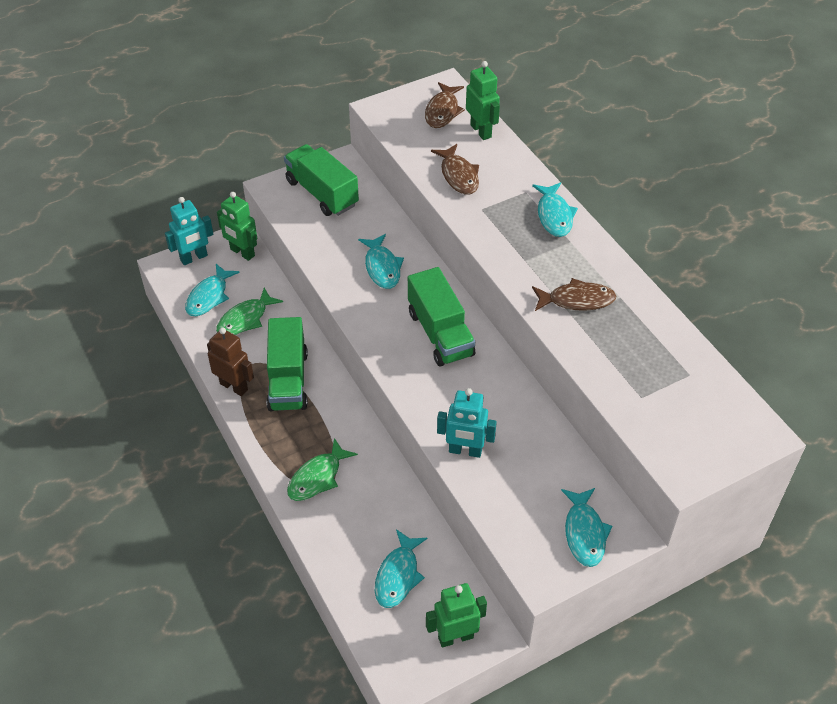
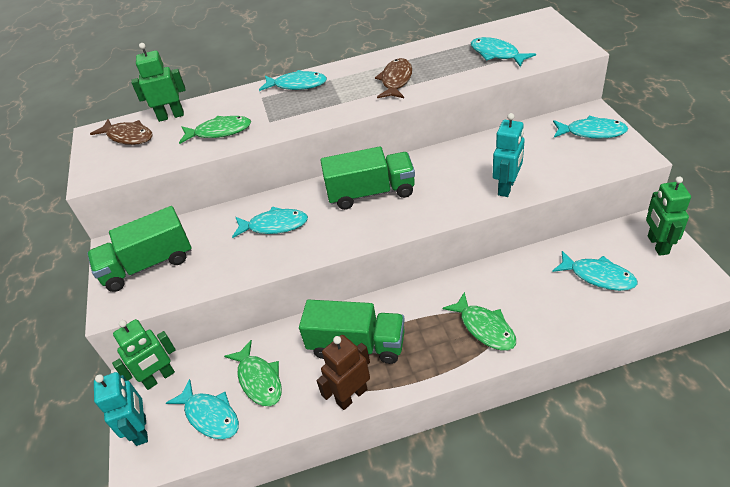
camera: 70 degrees left, 5 degrees down
brown fish [431,144,479,195] -> green fish [179,116,251,144]
none -> turquoise fish [471,37,536,67]

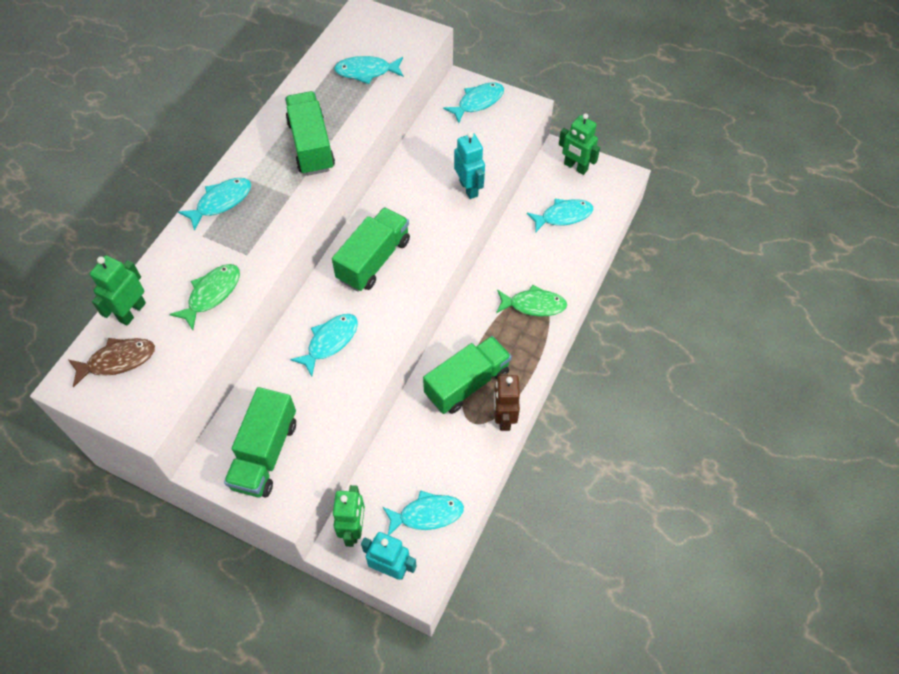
camera: 55 degrees left, 15 degrees up
green fish [224,340,282,407] -> none
brown fish [375,58,412,98] -> green truck [285,91,335,176]

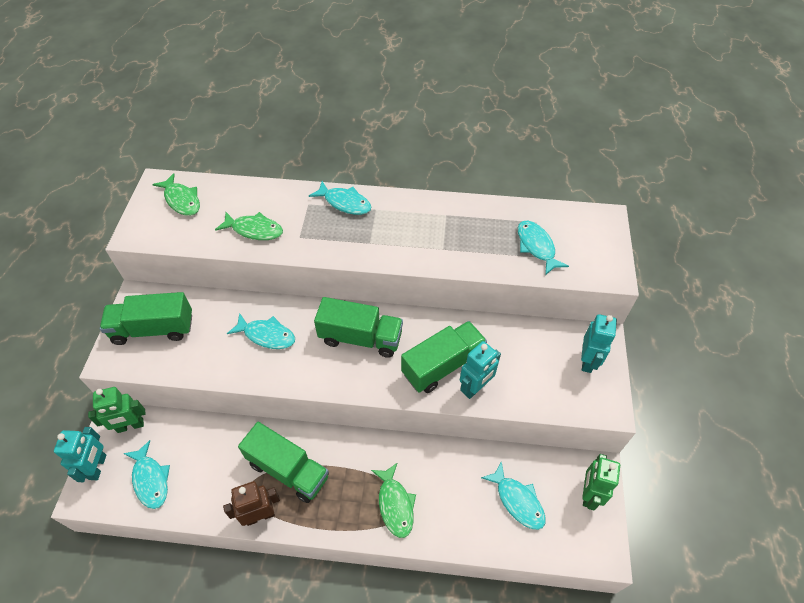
camera: 70 degrees right, 5 degrees down
brown fish [68,338,155,388] -> green fish [152,173,200,216]
green robot [90,255,146,326] -> none
green truck [285,91,335,176] -> green truck moved to [401,321,487,393]
turquoise fish [443,82,504,123] -> turquoise robot [581,314,617,373]

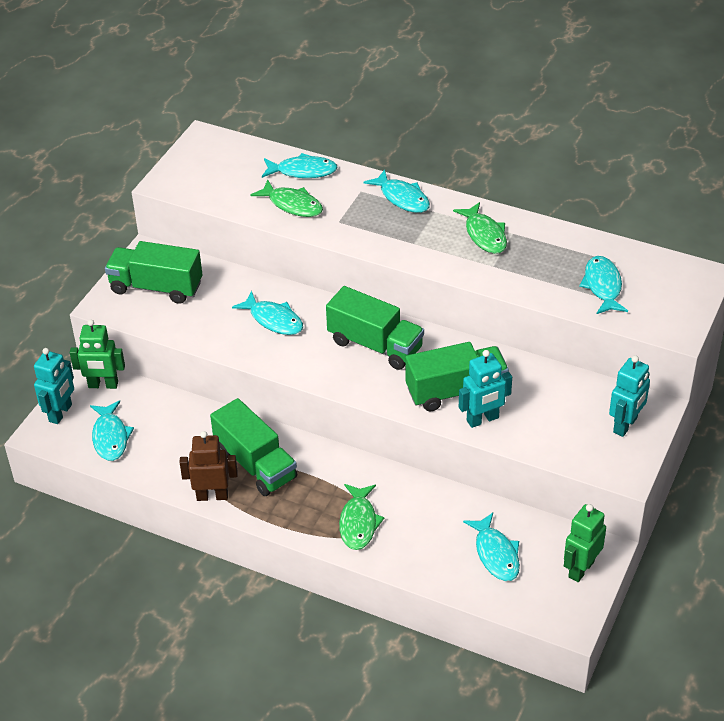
camera: 20 degrees right, 10 degrees down
green fish [152,173,200,216] -> green fish moved to [453,202,507,254]
none -> turquoise fish [262,153,338,178]

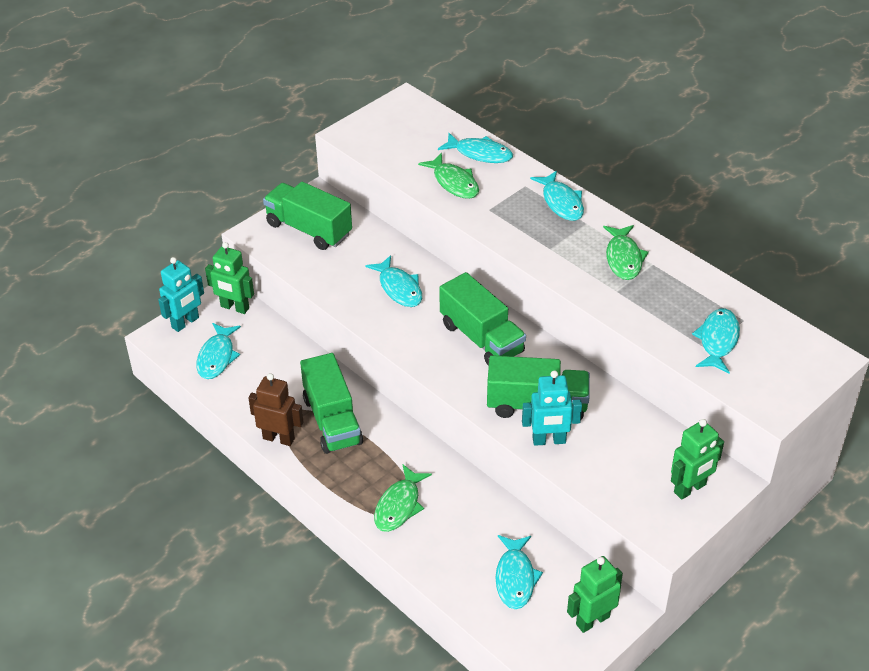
camera: 20 degrees right, 0 degrees up
turquoise robot [609,355,650,437] -> green robot [671,419,724,500]

